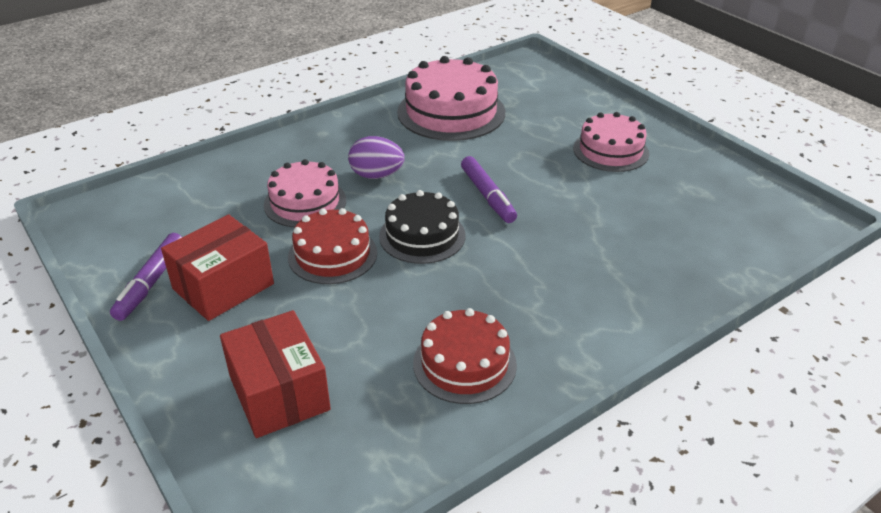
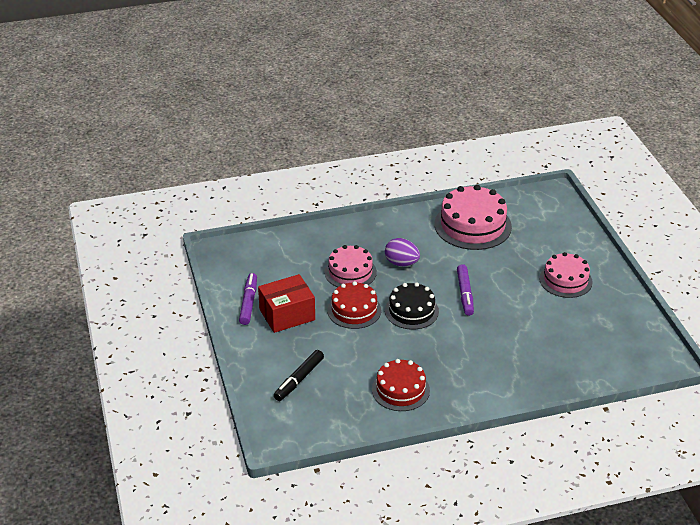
camera: 20 degrees right, 0 degrees up
purple marker [110,233,182,321] -> purple marker turned 150 degrees clockwise [239,273,257,325]
red box [220,310,331,438] -> black marker [274,350,324,401]

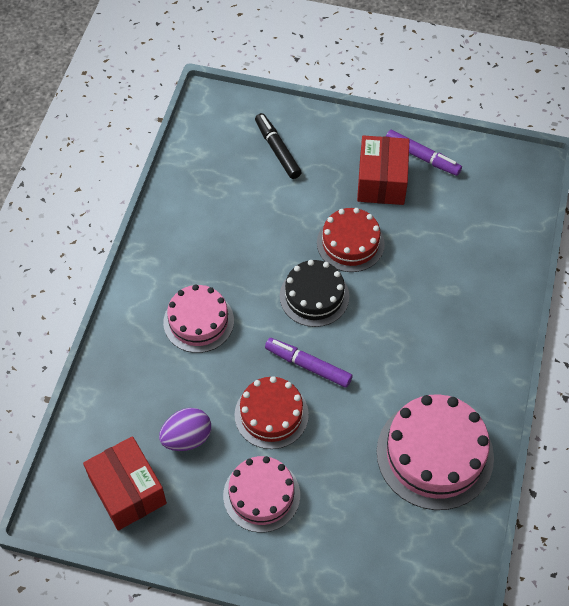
camera: 120 degrees right, 20 degrees up
pink cake [324,245,377,287] -> pink cake moved to [163,284,234,353]
red cake [372,359,430,411] -> red cake moved to [234,376,309,449]
purple egg [385,238,420,266] -> purple egg moved to [159,408,211,451]
none -> red box [83,436,167,531]

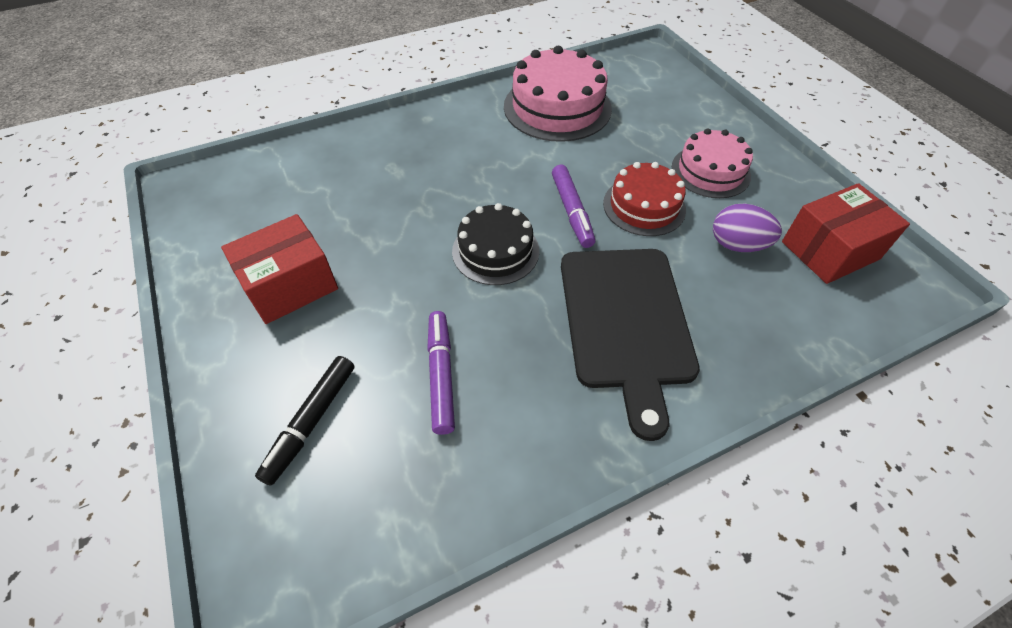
camera: 130 degrees left, 5 degrees down
red box [83,436,167,531] -> red box turned 45 degrees clockwise [782,183,910,284]
pink cake [163,284,234,353] -> black cutting board [561,249,700,441]
red cake [317,208,385,272] -> none
purple marker [386,130,462,176] -> purple marker moved to [427,311,455,435]

